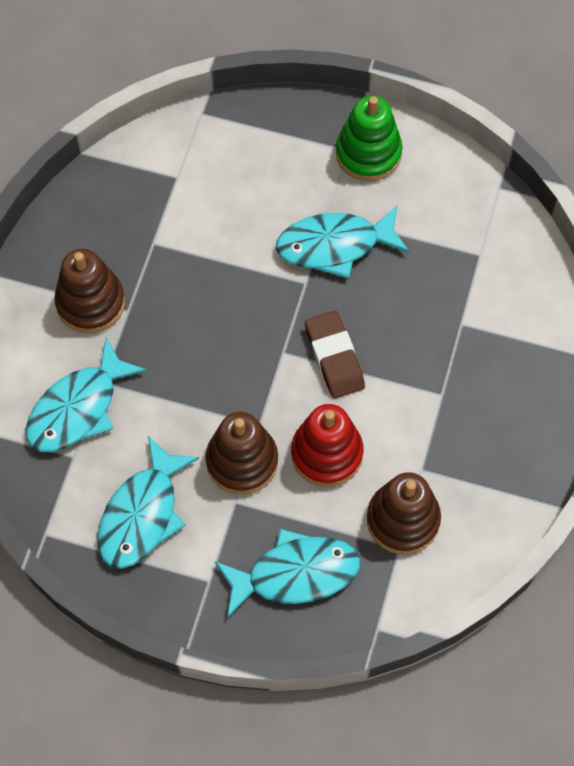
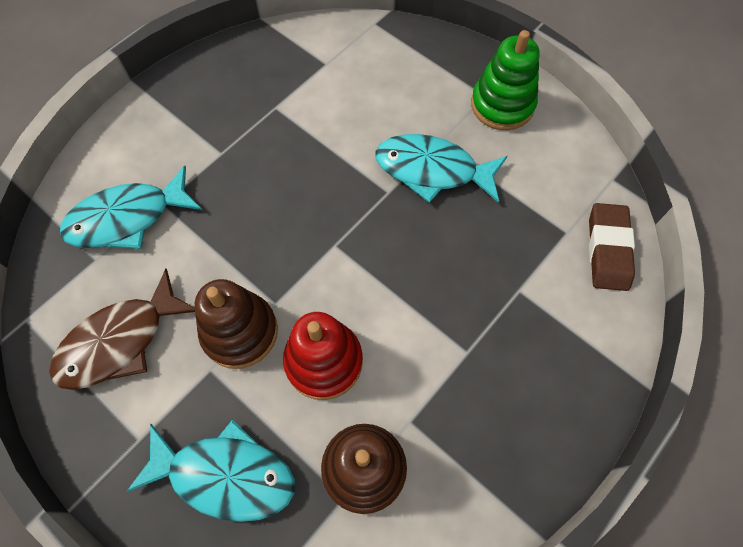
camera: 25 degrees right, 0 degrees up
brown stacking toy [54,249,125,333] -> none
turquoise fish [97,436,199,569] -> brown fish [49,269,195,390]
brown eraser [305,311,365,399] -> brown eraser moved to [589,203,635,291]

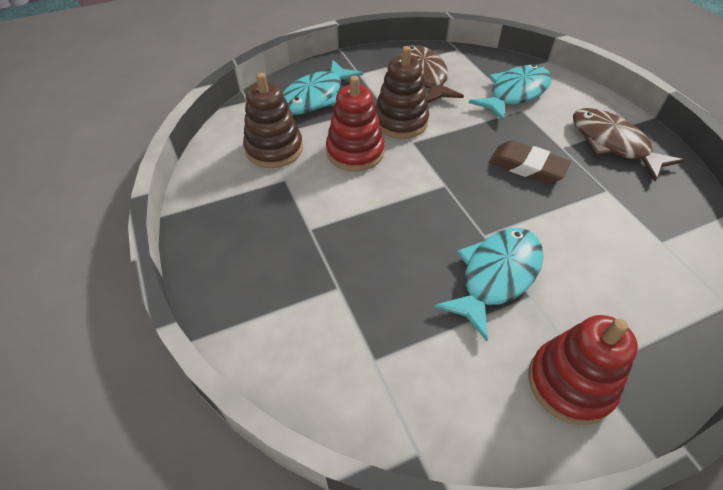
camera: 115 degrees right, 15 degrees down
turquoise fish [60,166,202,249] -> turquoise fish turned 45 degrees clockwise [469,64,551,121]
green stacking toy [471,30,540,130] -> red stacking toy [528,315,638,425]
brown eraser [589,203,635,291] -> brown eraser moved to [489,140,571,184]
none -> brown fish [573,108,684,181]

